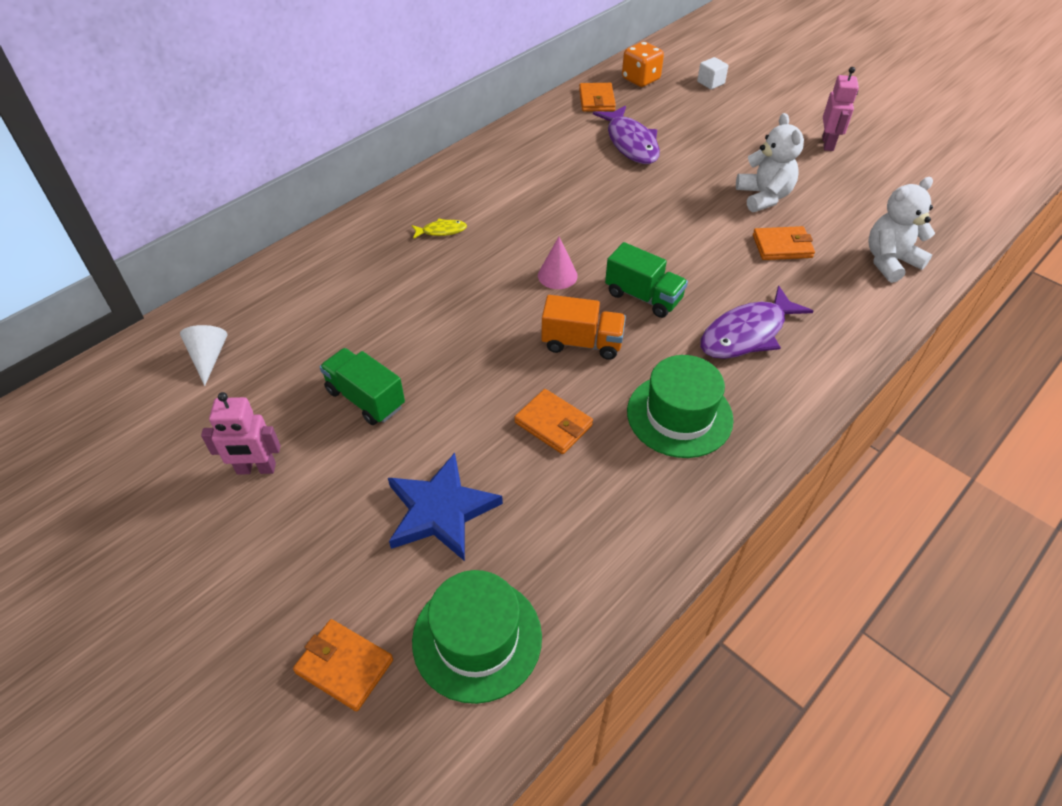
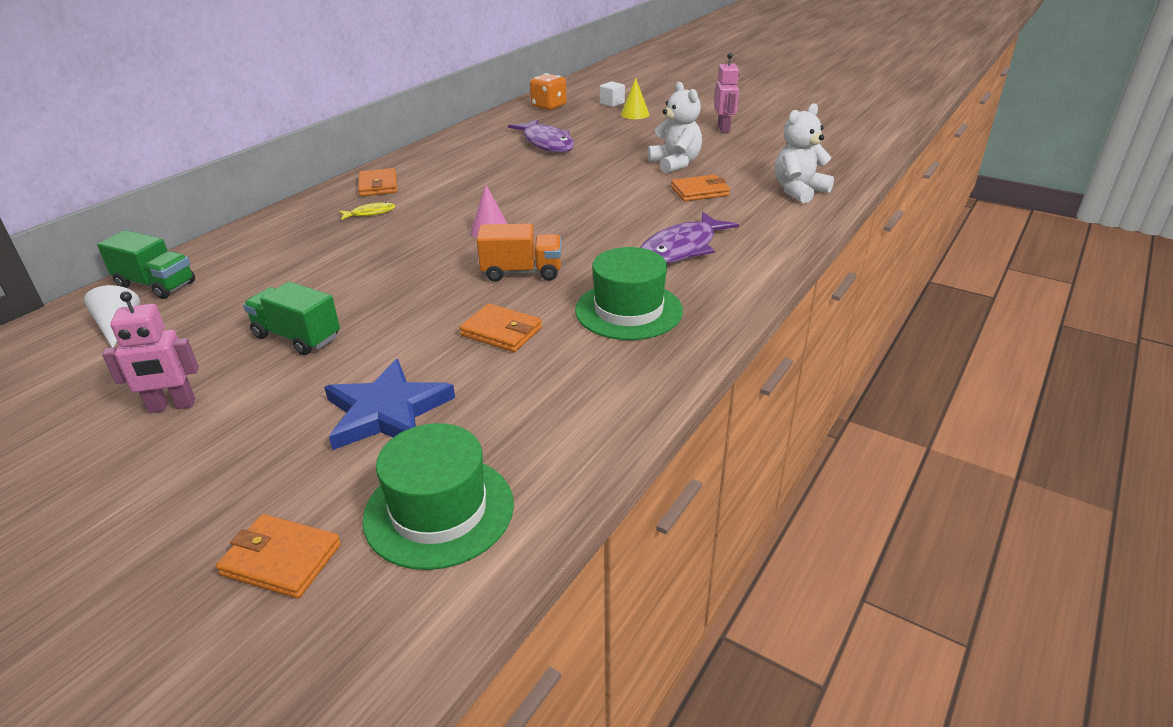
camera: 10 degrees left, 15 degrees down
orange wallet [579,83,616,112] -> orange wallet moved to [358,168,397,196]
green truck [605,242,688,318] -> green truck moved to [97,230,195,299]
none -> yellow cone [621,77,650,119]

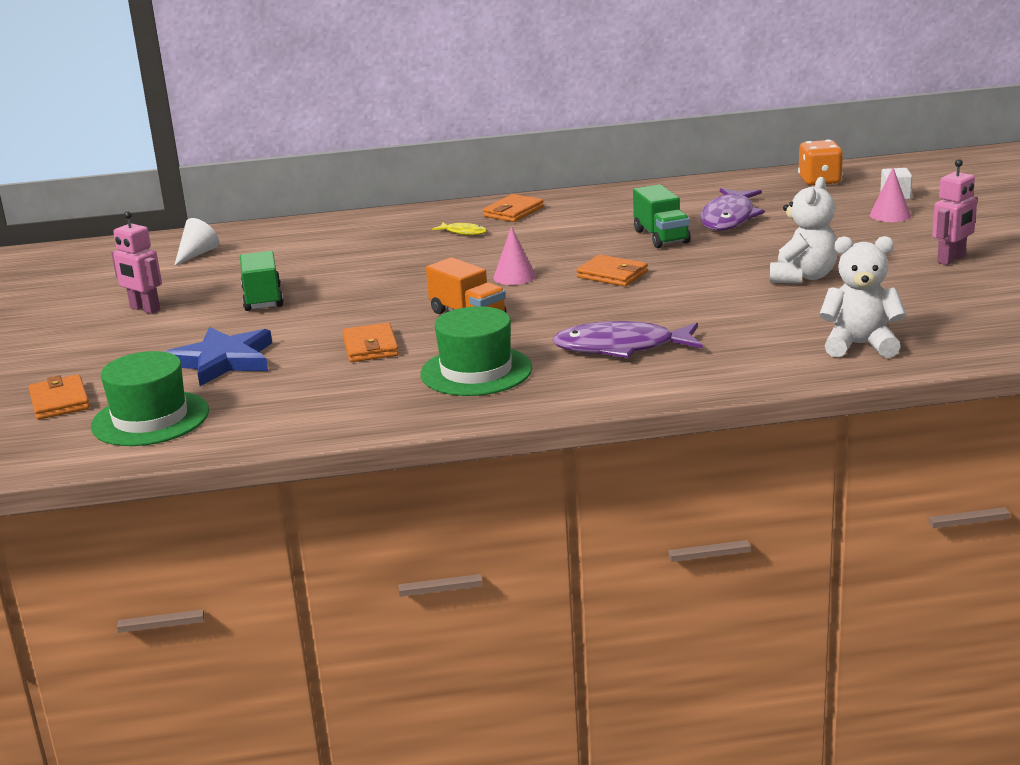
camera: 50 degrees right, 10 degrees down
green truck [97,230,195,299] -> green truck moved to [633,184,691,248]
yellow cone [621,77,650,119] -> pink cone [870,168,911,222]
orange wallet [671,174,730,201] -> orange wallet moved to [576,255,648,286]

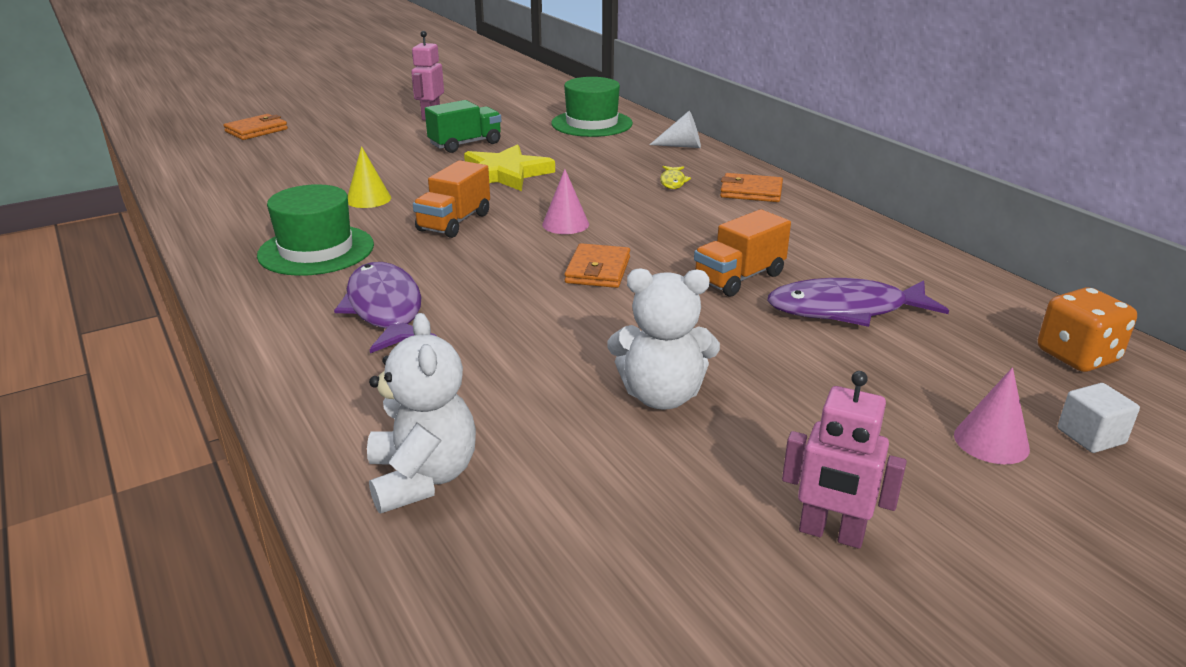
camera: 65 degrees right, 5 degrees up
green hat [91,351,209,446] -> green hat moved to [551,77,633,137]
blue star [166,327,272,386] -> none
white cone [174,218,219,266] -> white cone moved to [649,111,701,148]
orange wallet [342,323,399,362] -> yellow cone [348,146,391,208]
green truck [633,184,691,248] -> orange truck [694,209,791,297]
none -> yellow star [464,144,555,191]

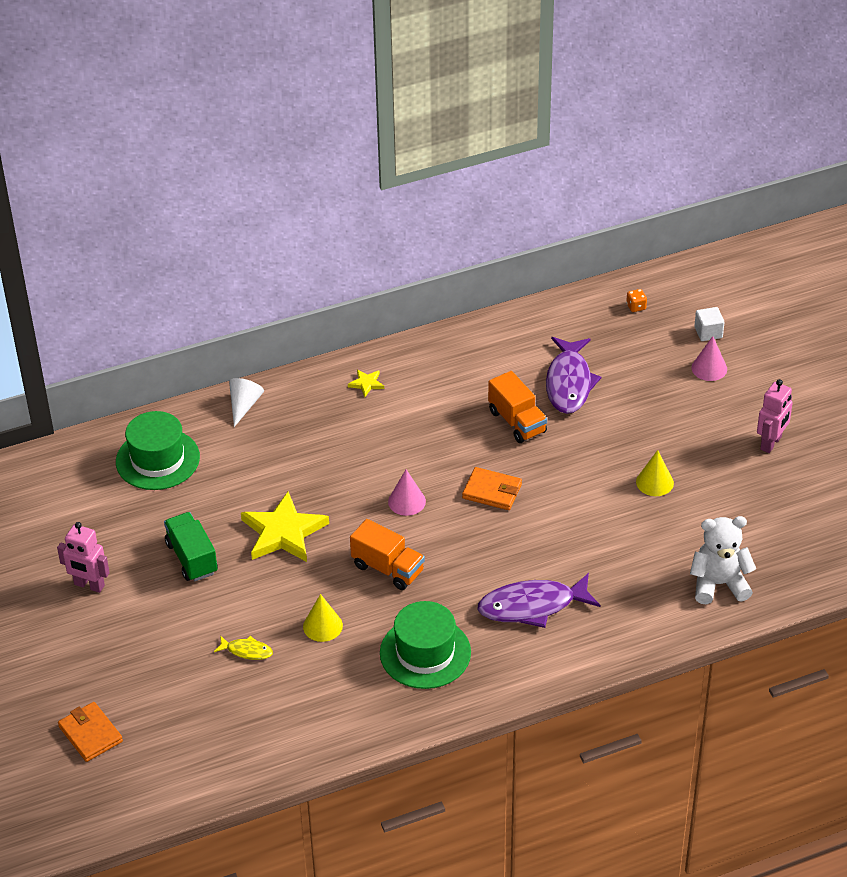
camera: 80 degrees left, 15 degrees up
white teddy bear [607,268,720,410] -> yellow cone [636,450,674,496]
yellow fish [660,166,691,189] -> yellow fish moved to [214,635,273,660]
orange wallet [720,173,783,202] -> yellow star [348,369,384,397]
orange dice [1038,287,1137,372] -> orange dice [626,289,647,312], size x0.48

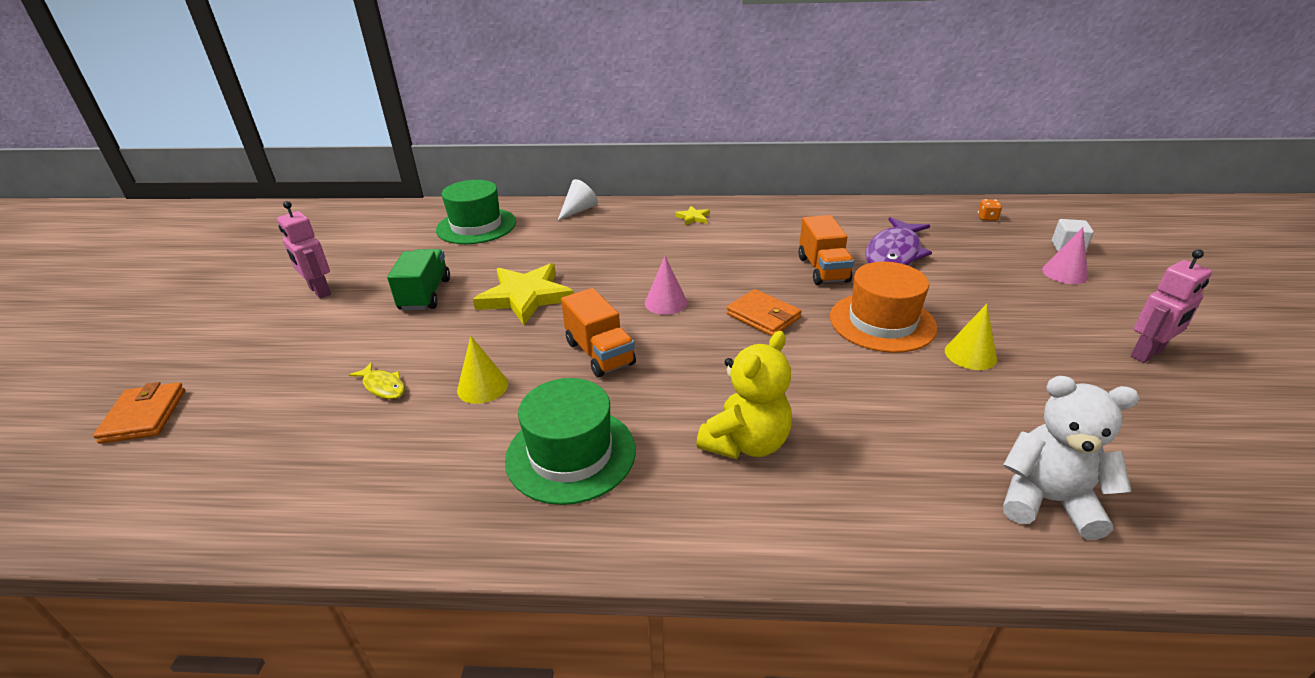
camera: 25 degrees right, 10 degrees down
purple fish [477,573,600,628] -> yellow teddy bear [696,331,792,459]
none -> orange hat [830,262,937,353]

